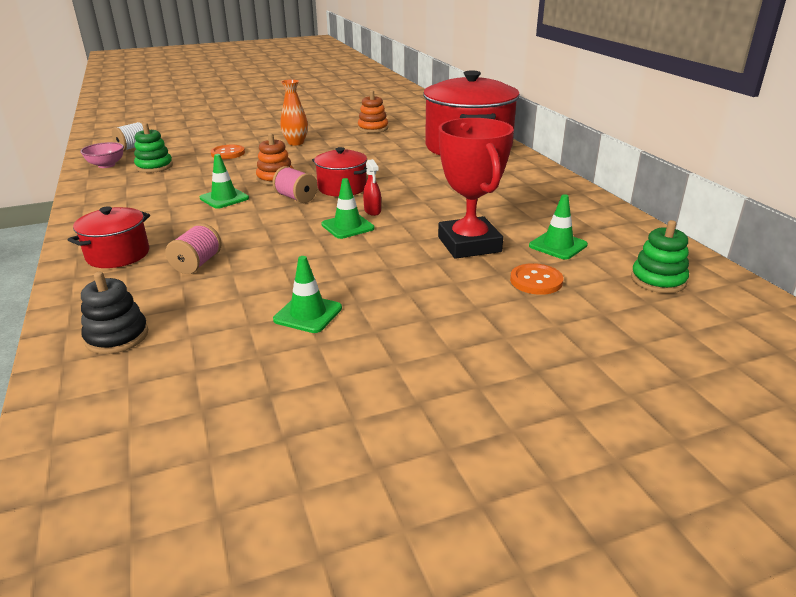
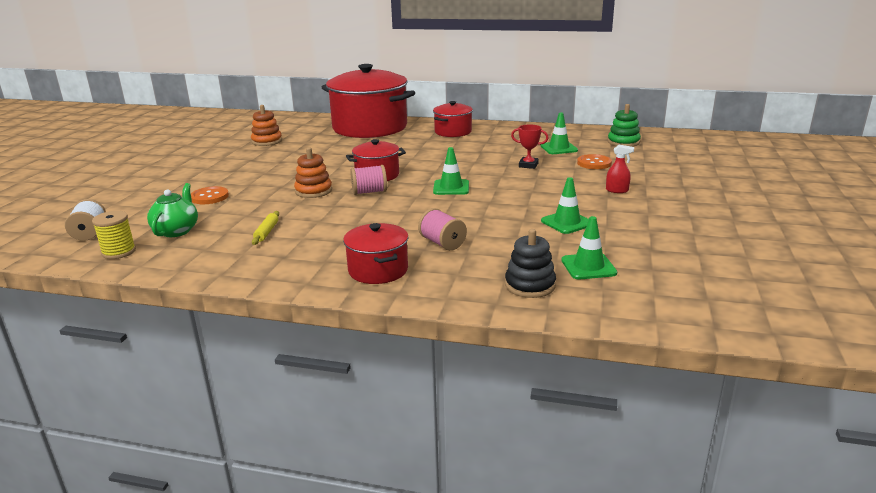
camera: 55 degrees left, 5 degrees down
pink bowl [80,142,124,168] -> yellow spool [92,211,136,259]
green stacking toy [134,123,173,173] -> green teapot [147,183,198,237]
green traffic cone [200,154,249,209] -> green traffic cone moved to [561,216,617,280]
orange vase [280,79,308,146] -> none
red spray bottle [363,159,381,216] -> red spray bottle moved to [606,145,634,193]
red trophy [438,118,514,259] -> red trophy [511,124,548,169], size x0.46
none -> yellow rolling pin [252,211,279,245]
none -> red pot [433,101,473,137]

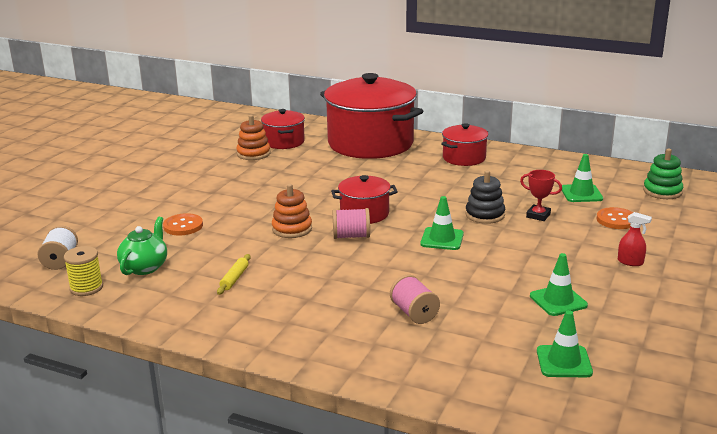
camera: 10 degrees right, 0 degrees up
red pot [343,223,408,284] -> red pot moved to [261,109,305,149]
black stacking toy [505,229,556,298] -> black stacking toy moved to [465,170,505,224]

